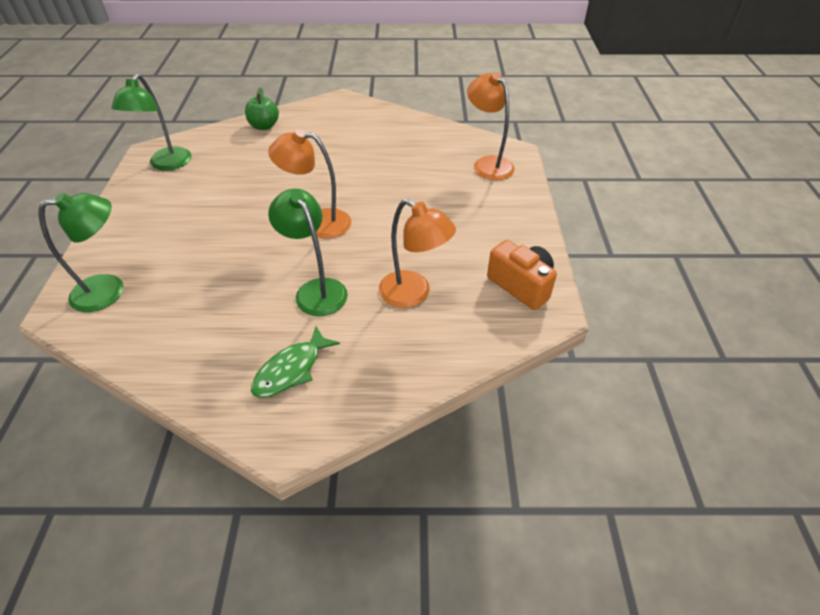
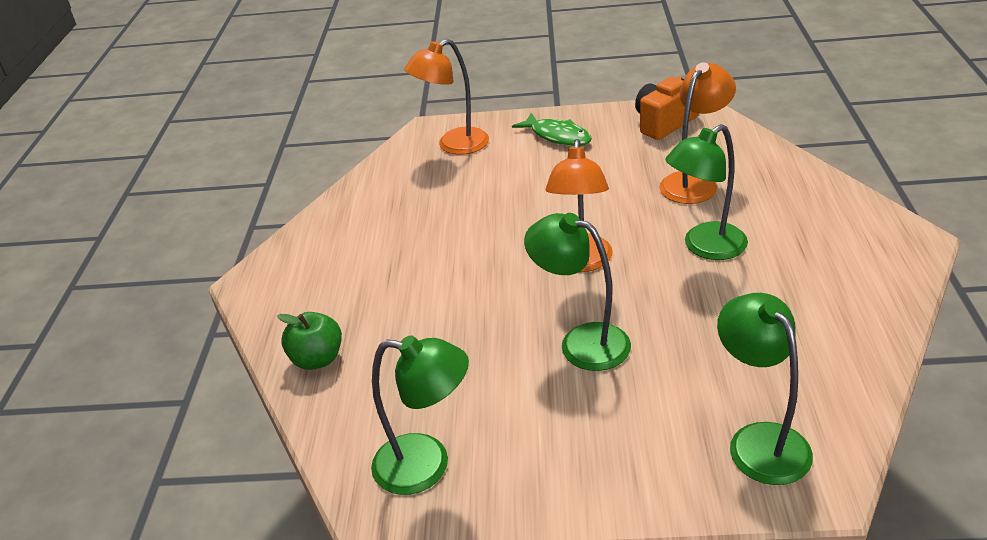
camera: 85 degrees left, 10 degrees down
green fish [251,326,340,398] -> green fish moved to [512,113,592,146]
none -> green lamp [524,213,631,371]

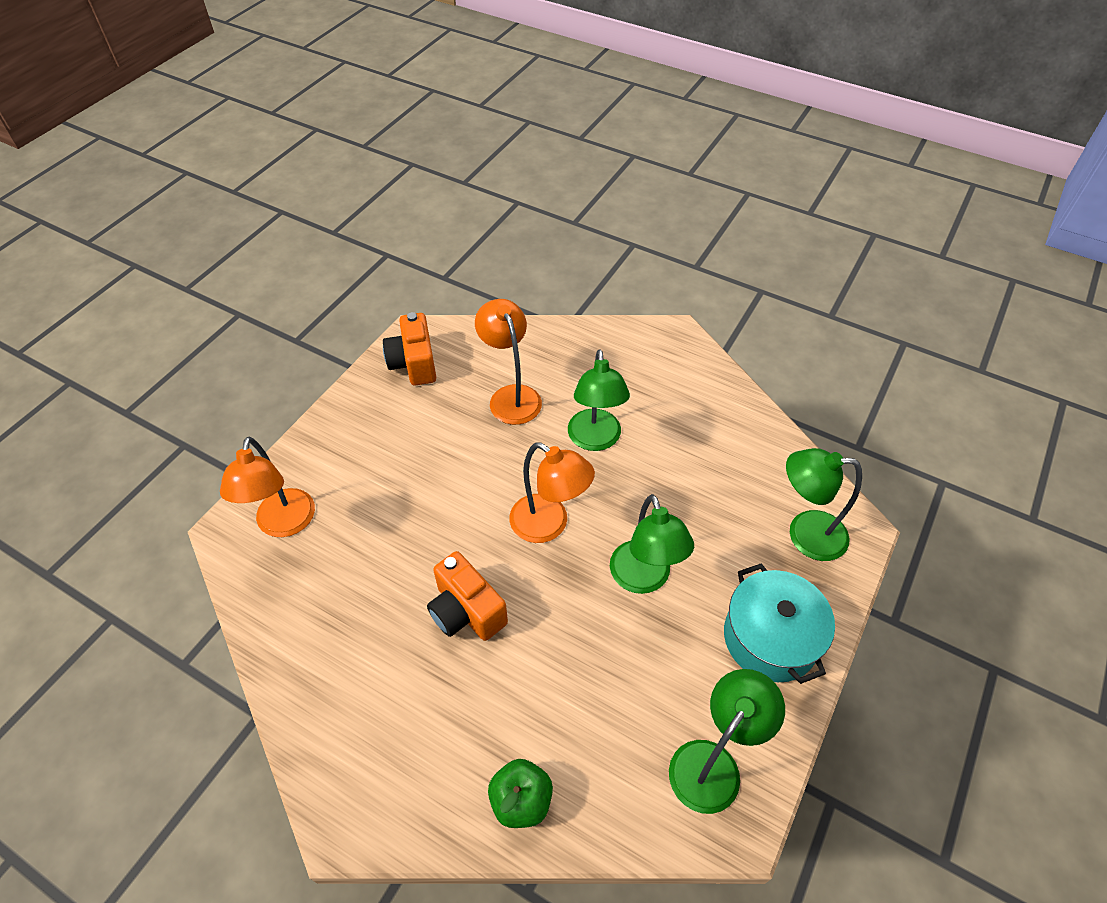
camera: 65 degrees left, 15 degrees up
green fish [512,113,592,146] -> none
green lamp [524,213,631,371] -> green lamp turned 75 degrees counterclockwise [610,494,694,594]
none -> orange camera [427,551,508,641]
none -> turquoise pot [724,563,835,684]

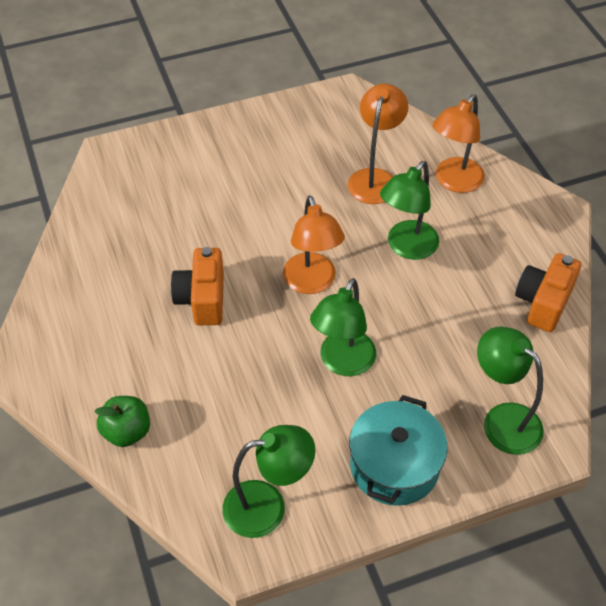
camera: 40 degrees right, 0 degrees up
orange lamp [220,437,315,537] -> orange lamp moved to [432,94,485,193]
orange camera [383,312,436,386] -> orange camera moved to [515,253,581,332]

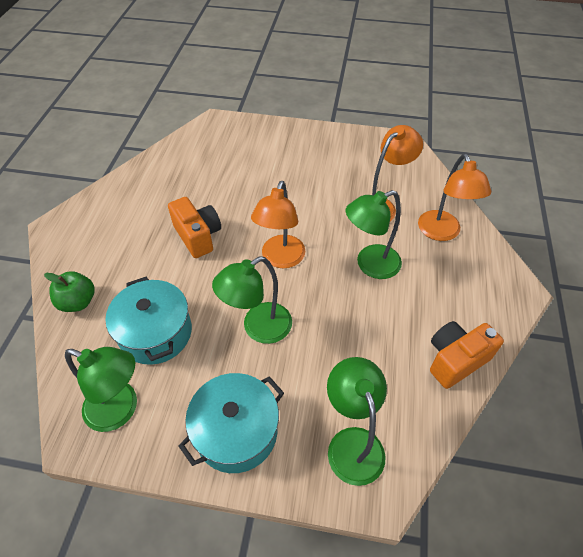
camera: 30 degrees right, 0 degrees up
orange camera [171,247,224,325] -> orange camera turned 120 degrees clockwise [168,197,221,258]
orange lamp [432,94,485,193] -> orange lamp turned 75 degrees counterclockwise [418,154,491,241]
none -> turquoise pot [106,277,192,365]

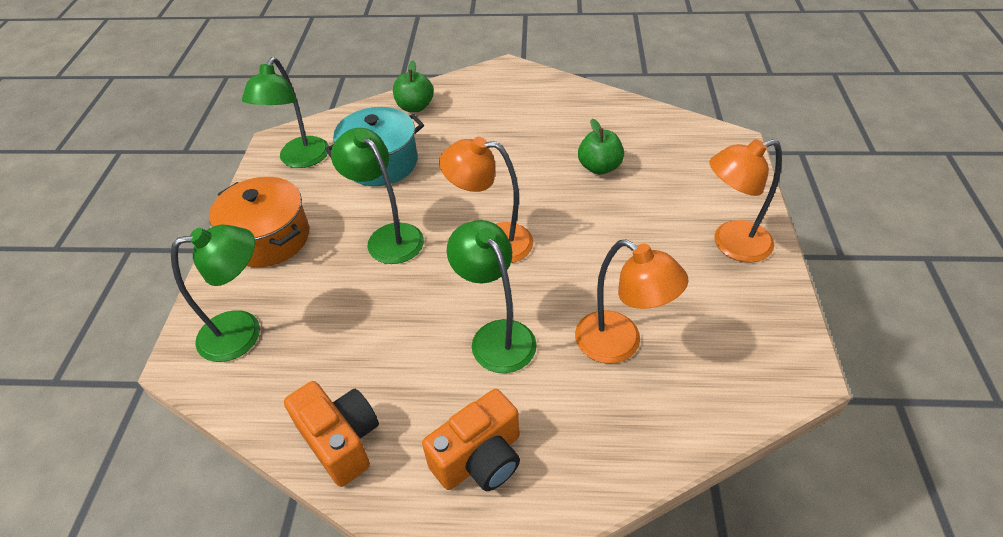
camera: 85 degrees right, 5 degrees down
orange camera [168,197,221,258] -> orange camera moved to [422,389,520,491]
turquoise pot [179,373,284,473] -> orange pot [209,177,309,267]
orange lamp [418,154,491,241] -> orange lamp moved to [709,139,782,263]
none -> green apple [578,119,624,175]

